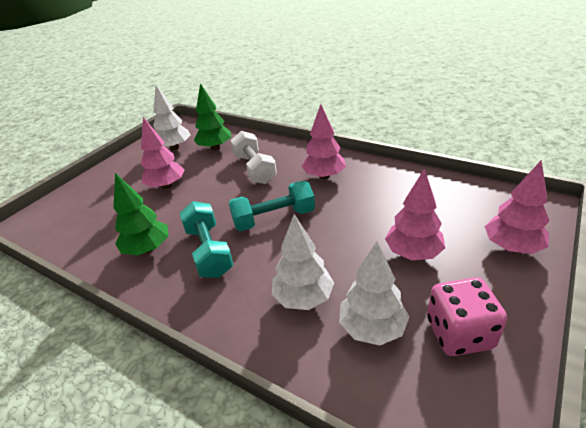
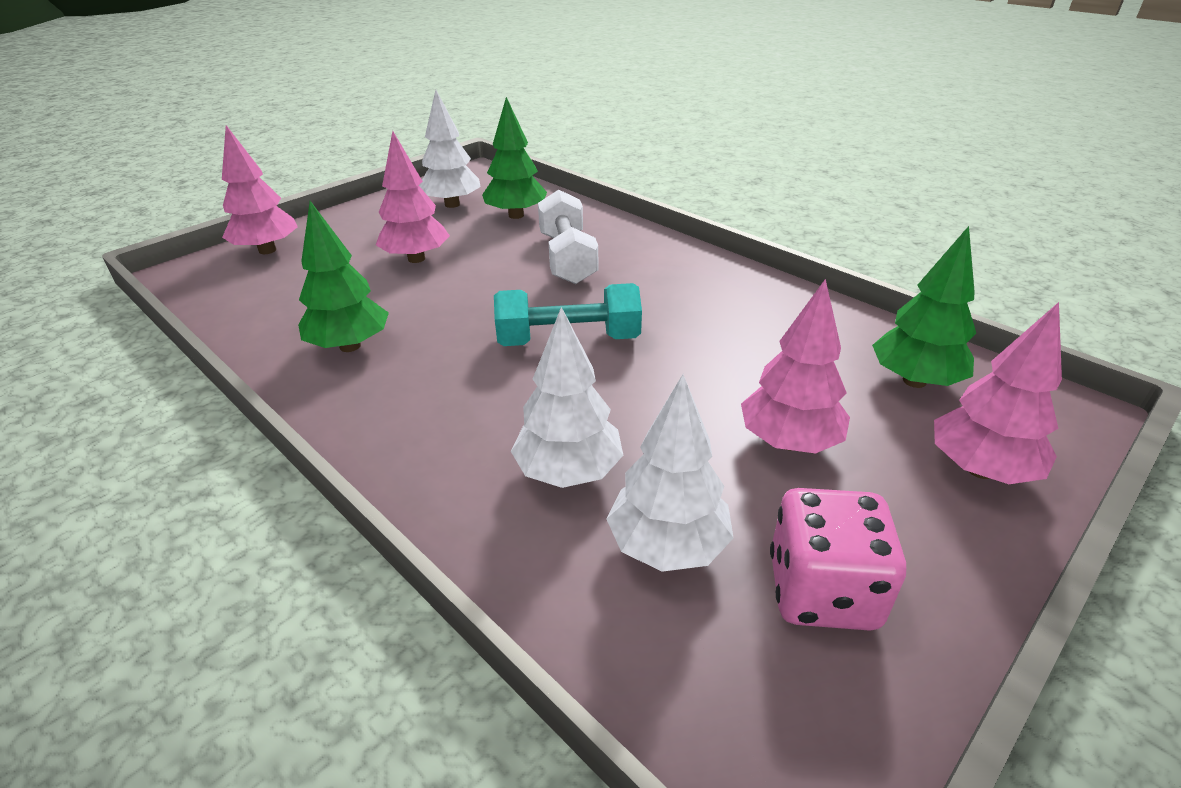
camera: 10 degrees right, 0 degrees up
turquoise dumbbell [179,201,234,278] -> none
pink tree [301,104,346,179] -> pink tree moved to [222,125,298,254]
none -> green tree [872,226,976,388]

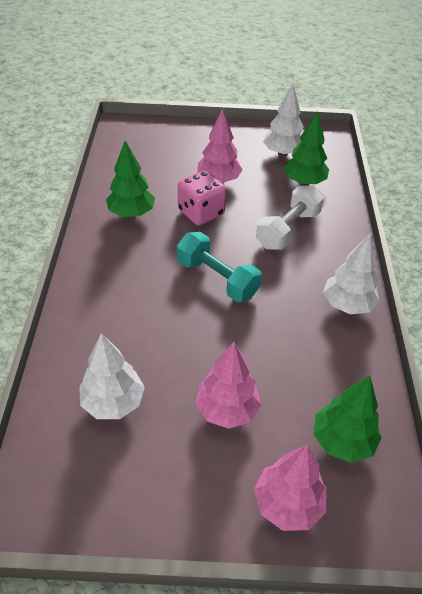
camera: 45 degrees right, 10 degrees up
pink tree [222,125,298,254] -> none
white tree [511,307,623,488] -> white tree moved to [323,233,380,314]
pink dice [770,488,906,631] -> pink dice moved to [178,170,226,225]

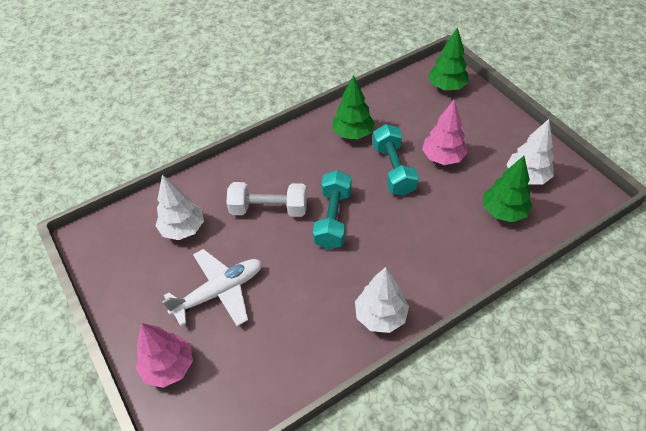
camera: 60 degrees right, 5 degrees up
pink dice [178,170,226,225] -> turquoise dumbbell [373,124,419,196]
pink tree [195,342,261,429] -> white plane [162,249,262,326]
white dumbbell [256,185,324,250] -> white dumbbell moved to [226,182,307,217]
green tree [314,376,382,463] -> green tree moved to [428,27,468,90]

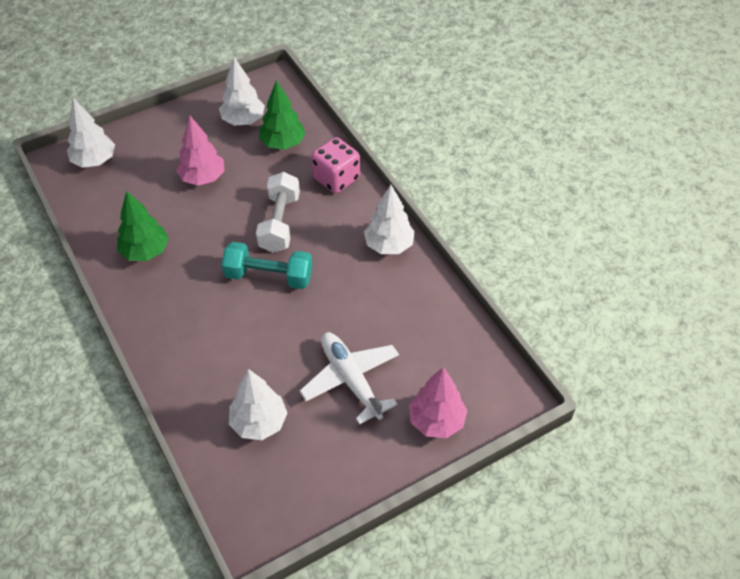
camera: 90 degrees left, 0 degrees up
white dumbbell [226,182,307,217] -> white dumbbell moved to [256,172,300,253]
turquoise dumbbell [373,124,419,196] -> none
green tree [428,27,468,90] -> white tree [67,98,115,168]
none -> pink dice [311,137,360,193]

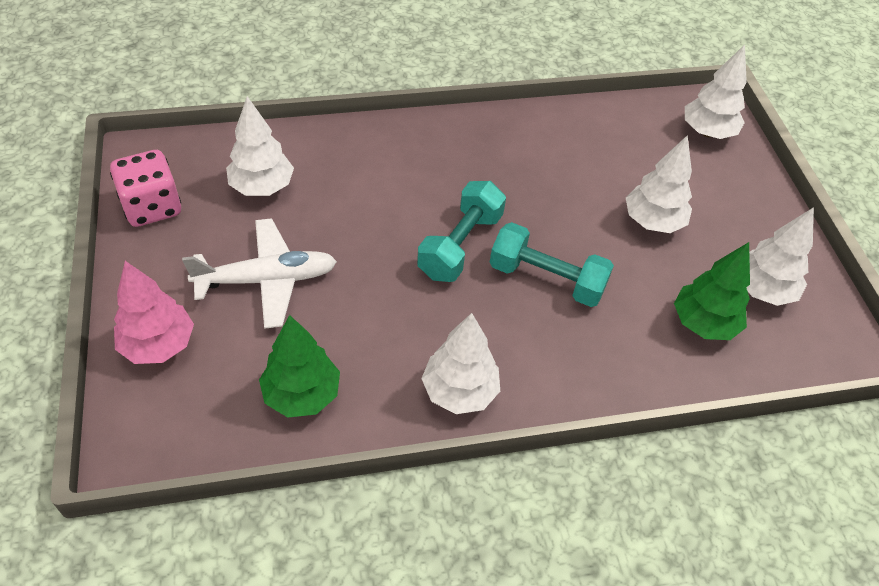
camera: 105 degrees right, 0 degrees up
green tree [117,190,169,261] -> green tree moved to [259,315,340,418]
pink tree [176,116,225,186] -> white tree [626,135,692,233]
white dumbbell [256,172,300,253] -> turquoise dumbbell [490,222,614,307]
pink dice [311,137,360,193] -> pink dice moved to [110,150,181,227]

